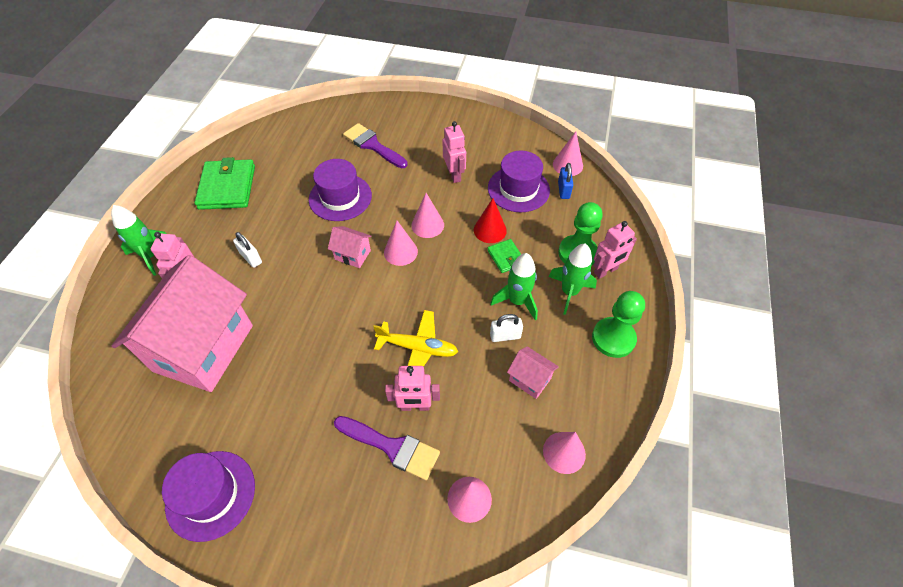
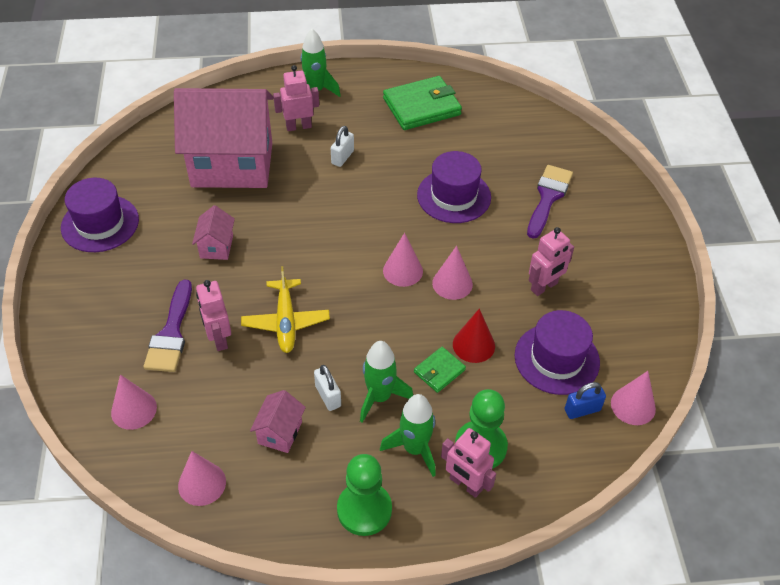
camera: 70 degrees right, 5 degrees down
pink house [328,226,372,268] -> pink house moved to [192,205,235,260]

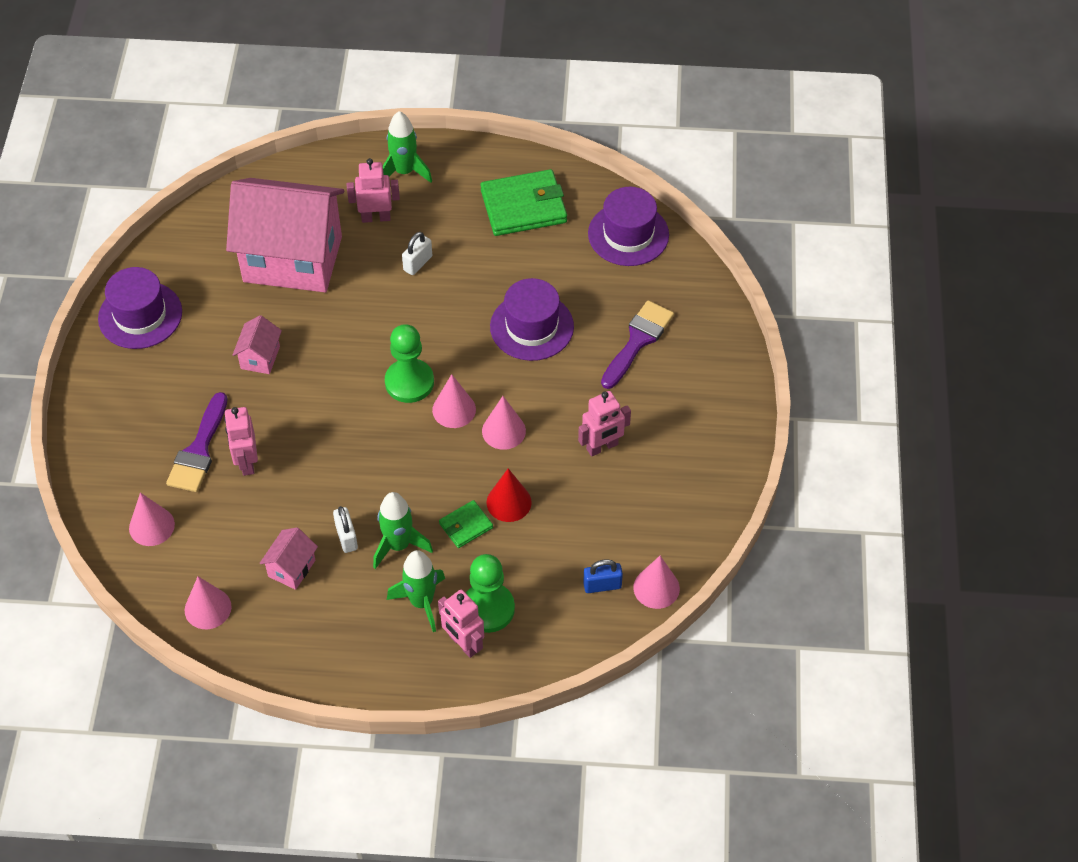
camera: 10 degrees right, 5 degrees up
yellow plane [241,266,330,353] -> none
green pawn [337,454,392,536] -> green pawn moved to [385,324,434,403]
purple hat [514,310,600,395] -> purple hat moved to [588,187,669,266]

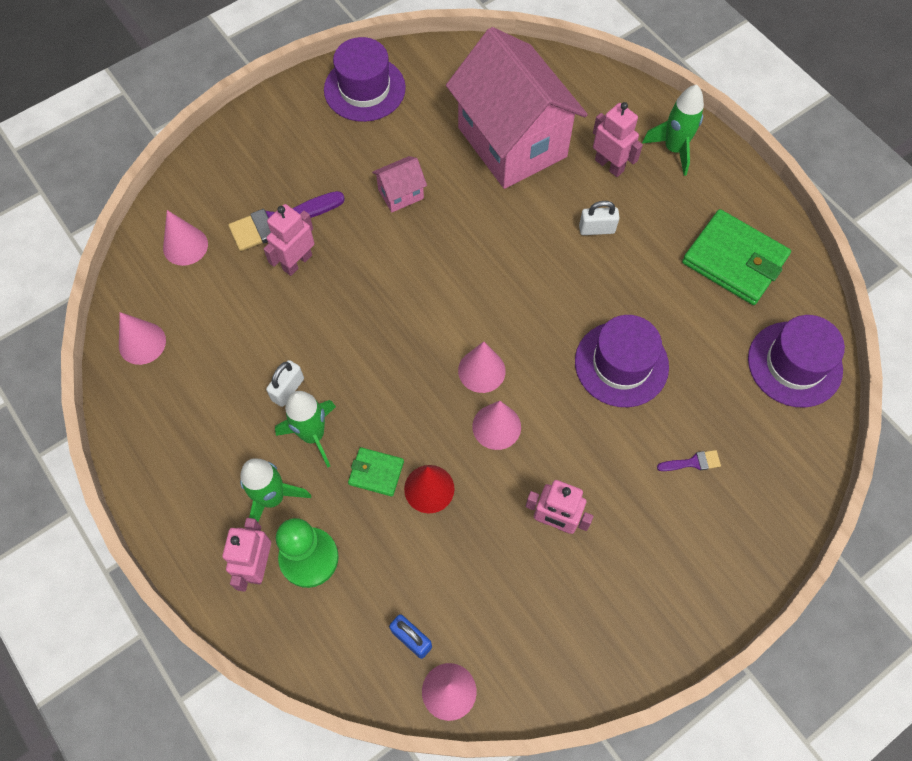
camera: 50 degrees right, 10 degrees up
pink house [259,528,318,590] -> none
green pawn [385,324,434,403] -> none
purple brush [601,300,674,389] -> purple brush [657,450,721,471], size x0.48

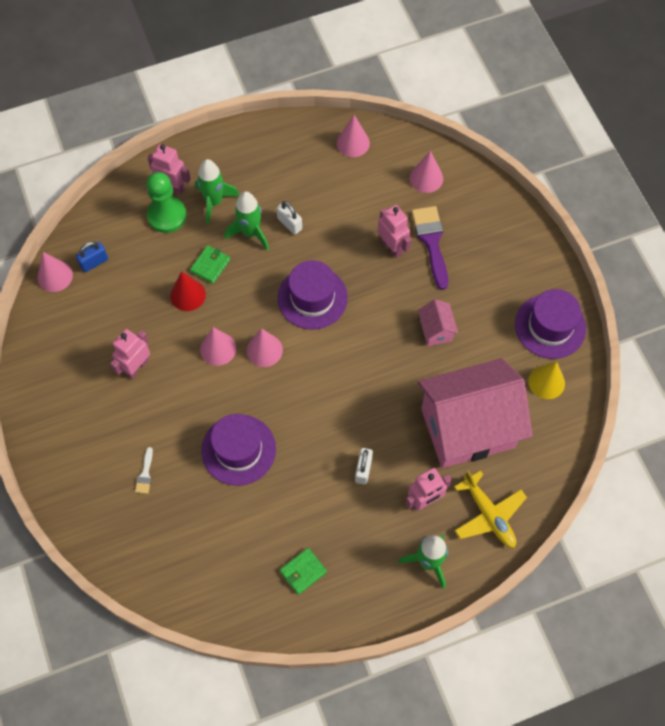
camera: 105 degrees right, 0 degrees up
purple brush [657,450,721,471] -> white brush [135,447,153,494]
green wallet [682,209,791,305] -> green wallet [280,548,327,595], size x0.51
purple hat [748,315,845,408] -> purple hat moved to [277,260,348,330]
none -> yellow plane [454,470,527,548]
none -> yellow cone [528,361,565,399]

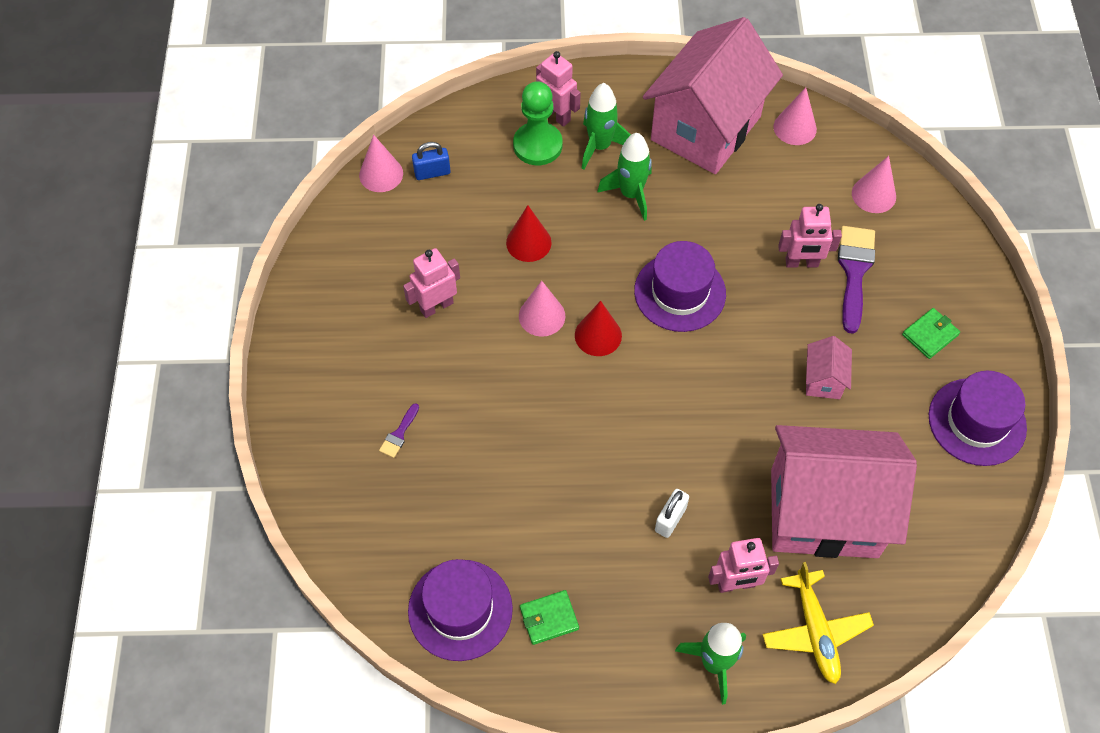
camera: 20 degrees right, 5 degrees down
white brush [135,447,153,494] -> purple brush [379,403,419,458]
green wallet [190,245,230,284] -> green wallet moved to [902,308,960,359]
purple hat [201,414,276,486] -> purple hat moved to [408,559,513,661]
pink cone [247,328,283,367] -> red cone [575,301,622,356]
white padlock [276,201,302,235] -> none
pink robot [378,205,411,258] -> pink robot turned 105 degrees clockwise [778,204,842,268]
yellow cone [528,361,565,399] -> none
none -> pink house [643,17,783,174]

